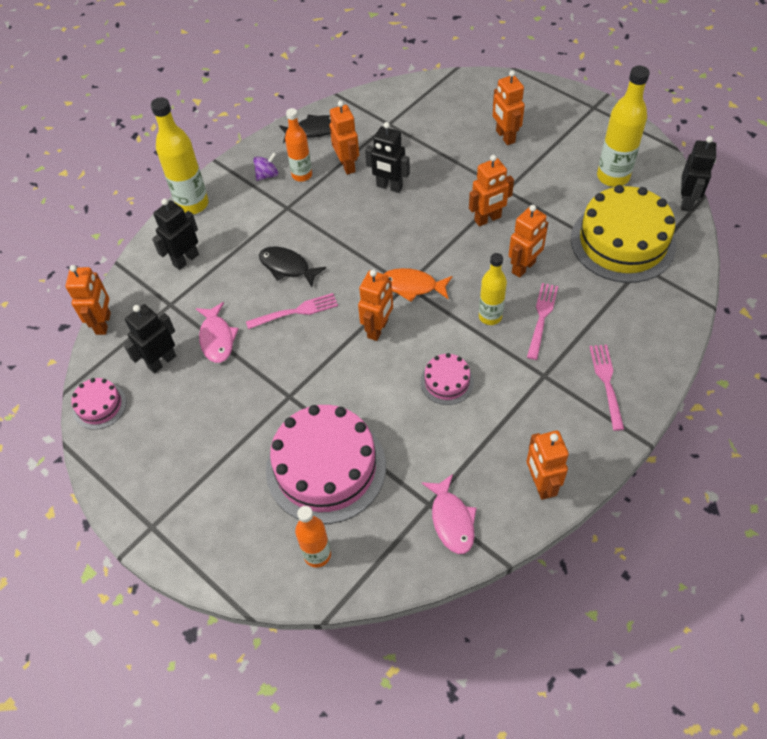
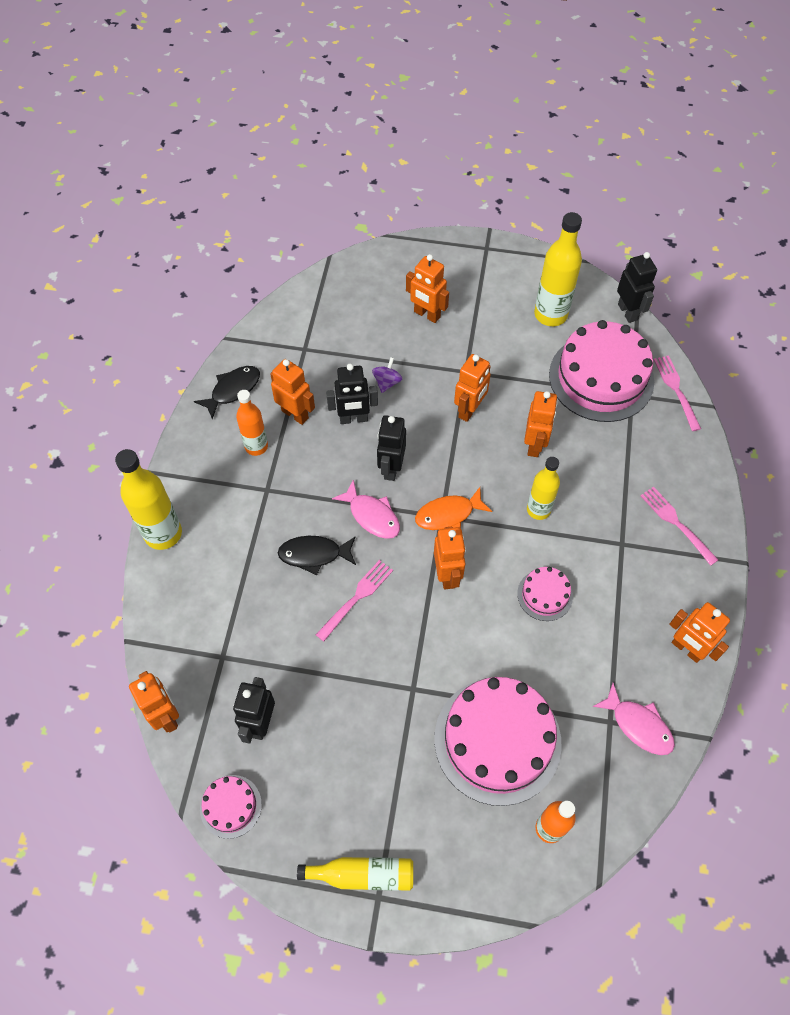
camera: 35 degrees left, 5 degrees up
black robot [152,199,199,270] -> black robot moved to [377,415,406,481]
pink fish [196,302,239,363] -> pink fish moved to [332,480,400,539]
purple spinning top [253,152,278,181] -> purple spinning top moved to [372,357,402,393]
pink fork [527,283,558,360] -> pink fork moved to [653,355,701,431]
yellow cake [571,185,676,283] -> pink cake [549,320,654,422]
none -> yellow bottle [297,857,413,891]

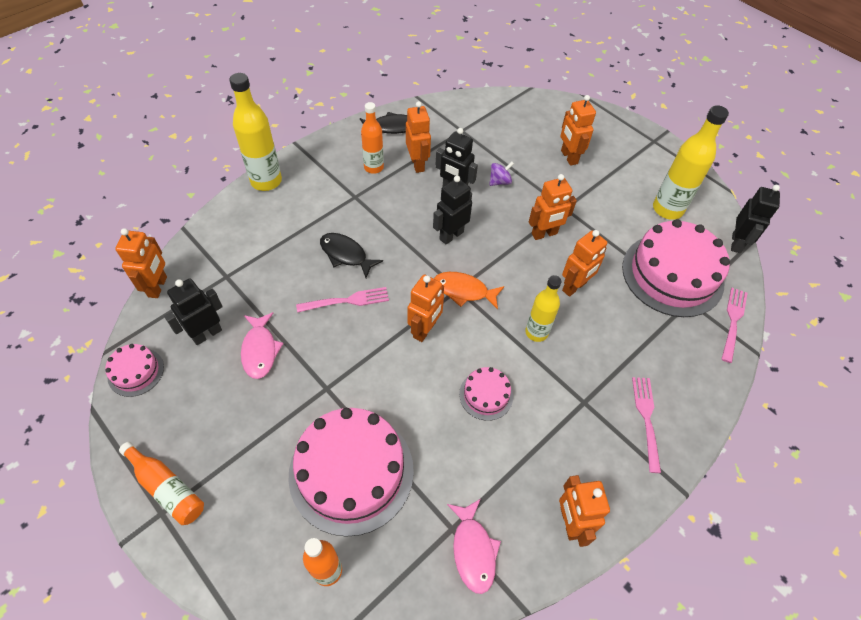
camera: 35 degrees right, 5 degrees down
yellow bottle [297,857,413,891] -> orange bottle [119,442,204,525]
pink fish [332,480,400,539] -> pink fish moved to [241,312,284,379]

